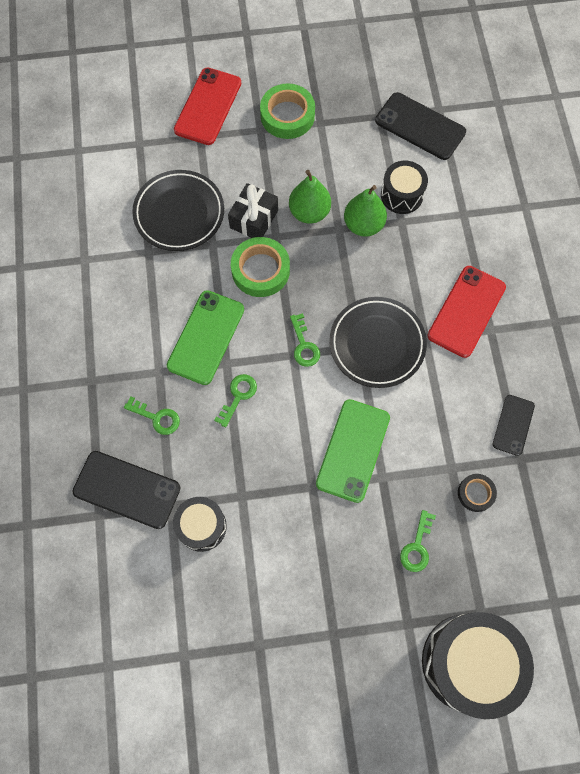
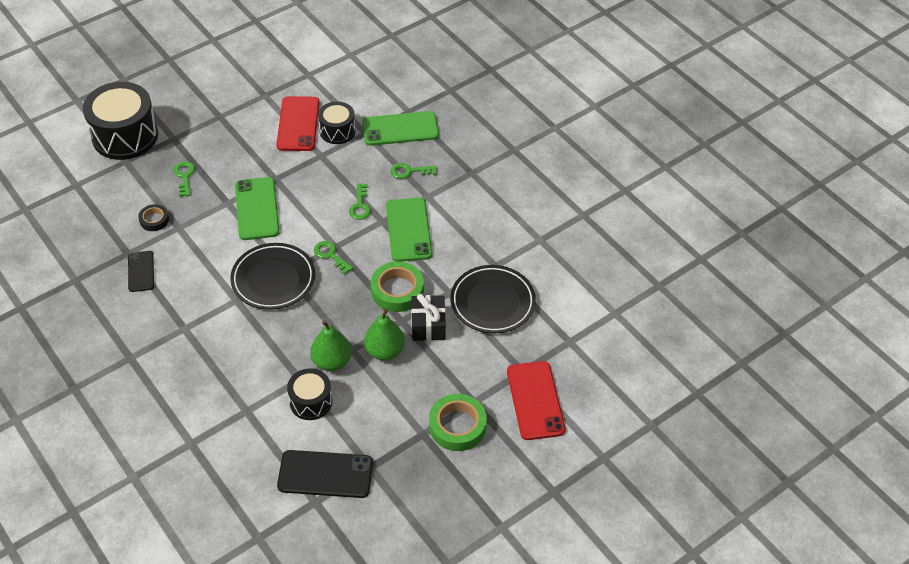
camera: 150 degrees right, 20 degrees down
black phone [73,451,180,529] -> green phone [362,111,439,146]
red phone [427,266,506,358] -> red phone moved to [276,96,320,151]

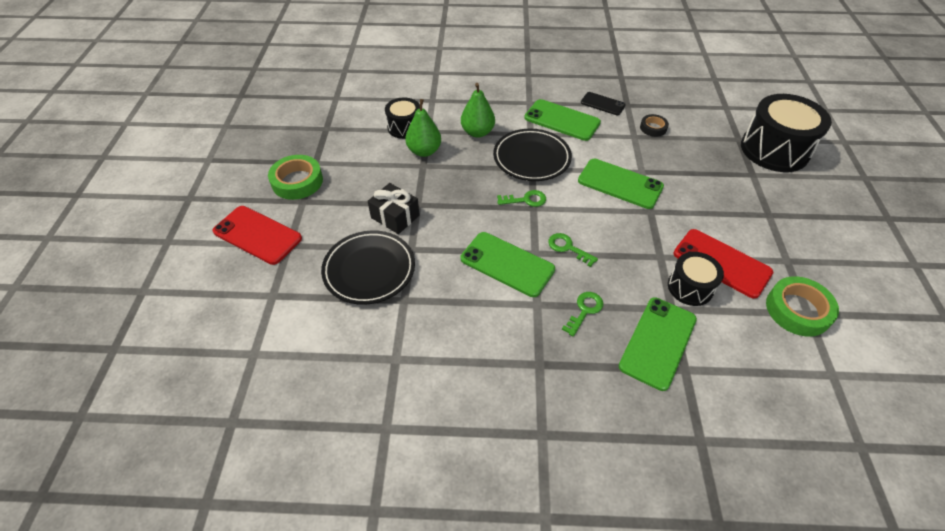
camera: 130 degrees right, 0 degrees up
green key [173,161,195,197] -> none
black phone [277,450,373,498] -> none
green pear [364,309,405,361] -> green pear moved to [461,83,495,138]
green tape [371,261,424,312] -> green tape moved to [766,276,839,337]
none -> green phone [524,99,601,141]

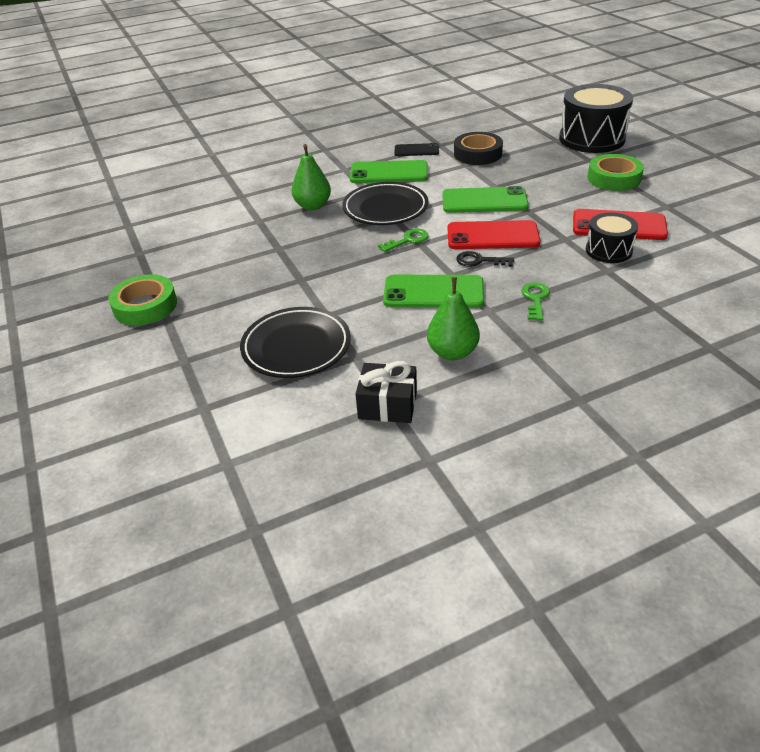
camera: 25 degrees left, 10 degrees down
red phone [212,206,302,265] -> red phone moved to [448,220,541,249]
black gift [368,183,420,234] -> black gift moved to [356,361,417,423]
black drum [385,98,420,139] -> none
green pear [405,99,441,157] -> green pear moved to [427,277,480,360]
green key [548,233,598,267] -> black key [456,251,514,267]
green phone [619,297,697,391] -> none
black tape [640,114,669,137] -> black tape [454,132,503,165], size x1.75
green tape [766,276,839,337] -> green tape moved to [587,154,644,191]

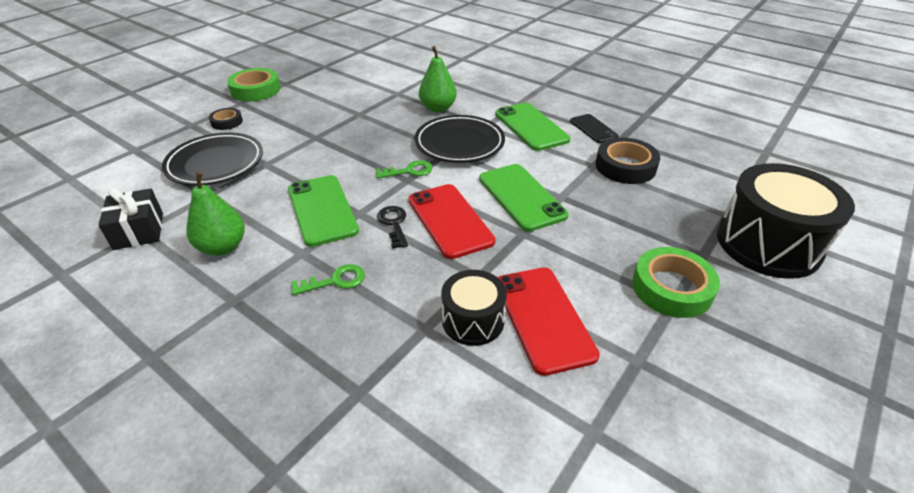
camera: 60 degrees right, 0 degrees up
green key [378,229,429,252] -> green key turned 45 degrees counterclockwise [375,160,433,179]
none -> black tape [209,108,243,130]

